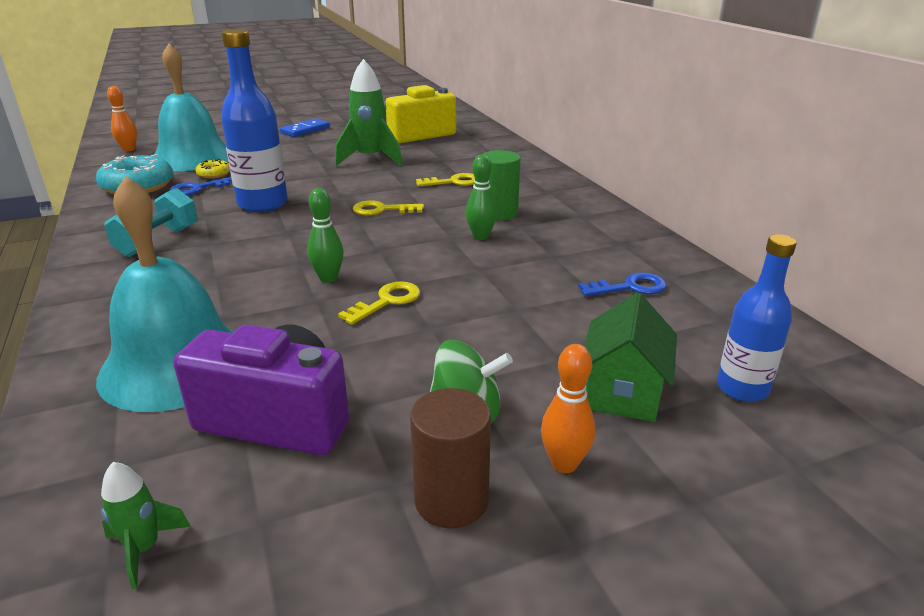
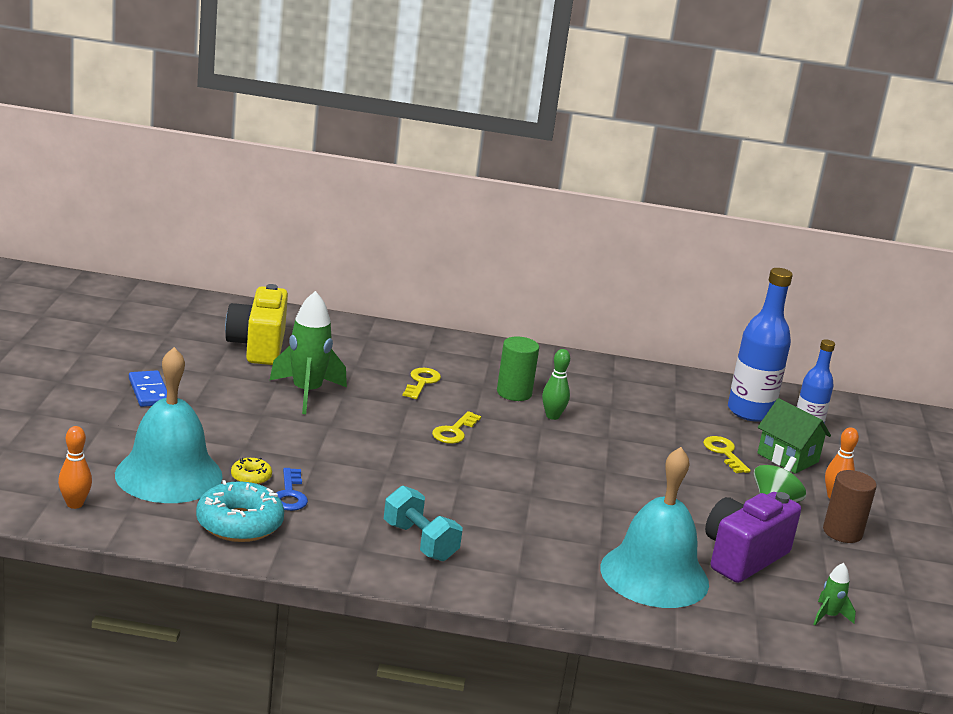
camera: 65 degrees left, 5 degrees down
blue bottle [221,29,288,212] -> blue bottle moved to [728,268,793,422]
green bowling pin [307,188,344,283] -> none
yellow key [338,281,420,325] -> yellow key moved to [703,436,751,473]
blue key [578,272,666,296] -> none

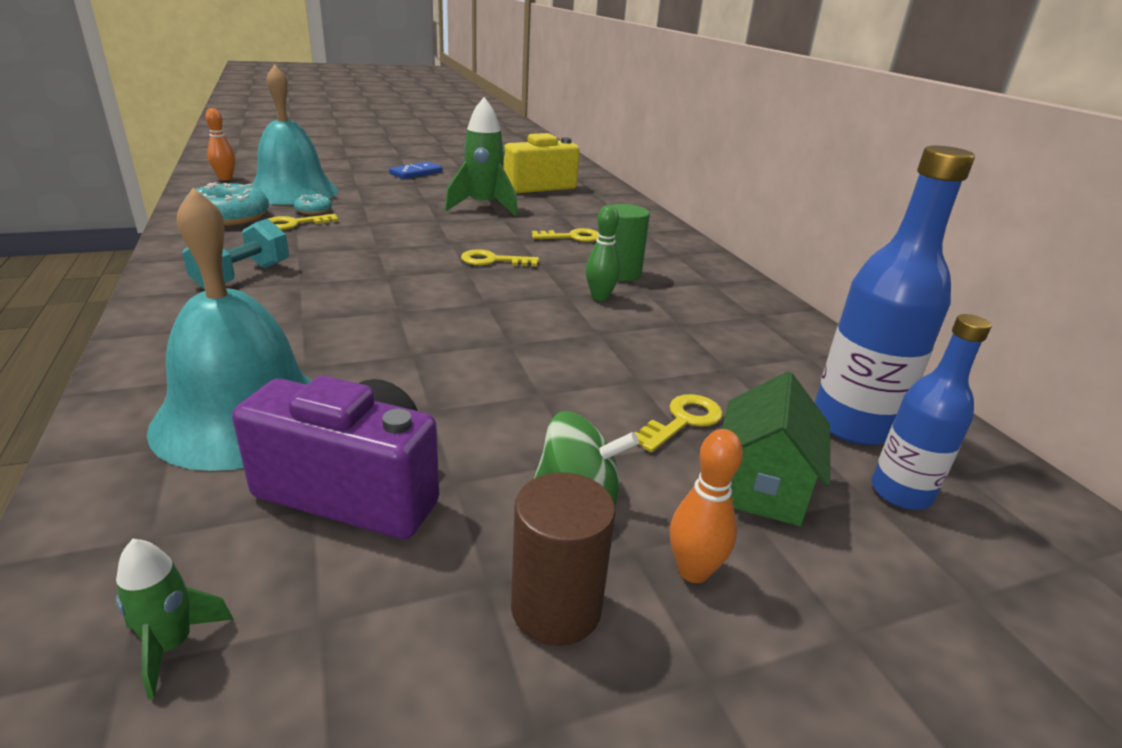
camera: 65 degrees right, 5 degrees up
yellow donut [231,458,272,484] -> turquoise donut [294,194,332,214]
blue key [276,468,308,511] -> yellow key [269,214,339,230]

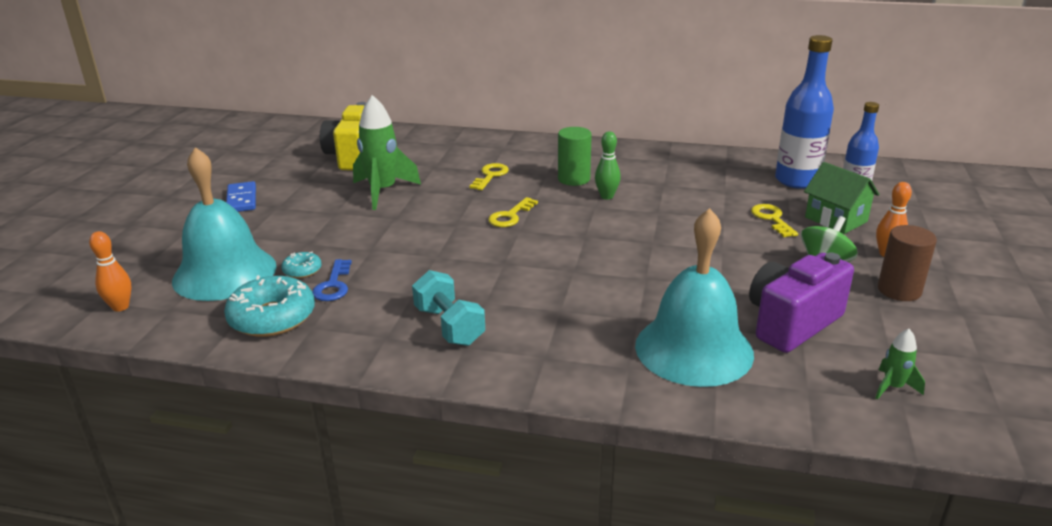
camera: 55 degrees left, 0 degrees up
yellow key [269,214,339,230] -> blue key [312,259,352,301]

